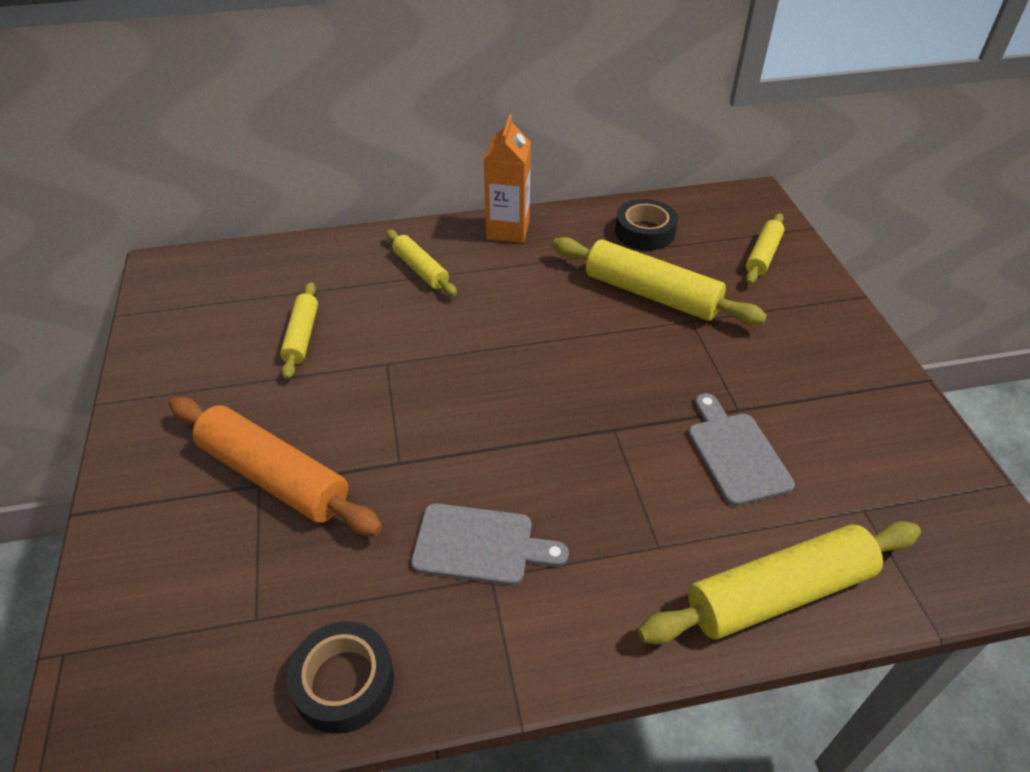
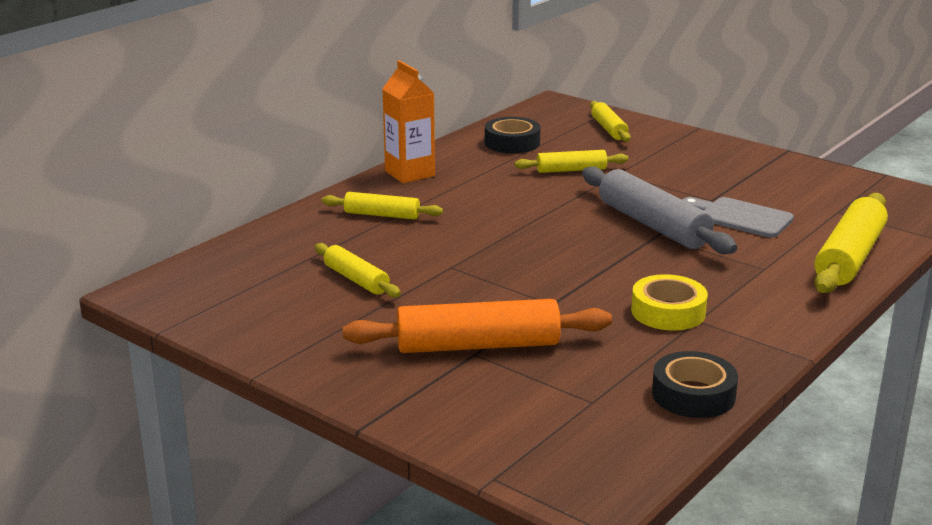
camera: 40 degrees left, 20 degrees down
grey cutting board [411,503,569,586] -> yellow tape [631,274,708,330]
yellow rolling pin [552,237,767,325] -> yellow rolling pin [515,150,629,173], size x0.57
none -> grey rolling pin [582,167,737,254]

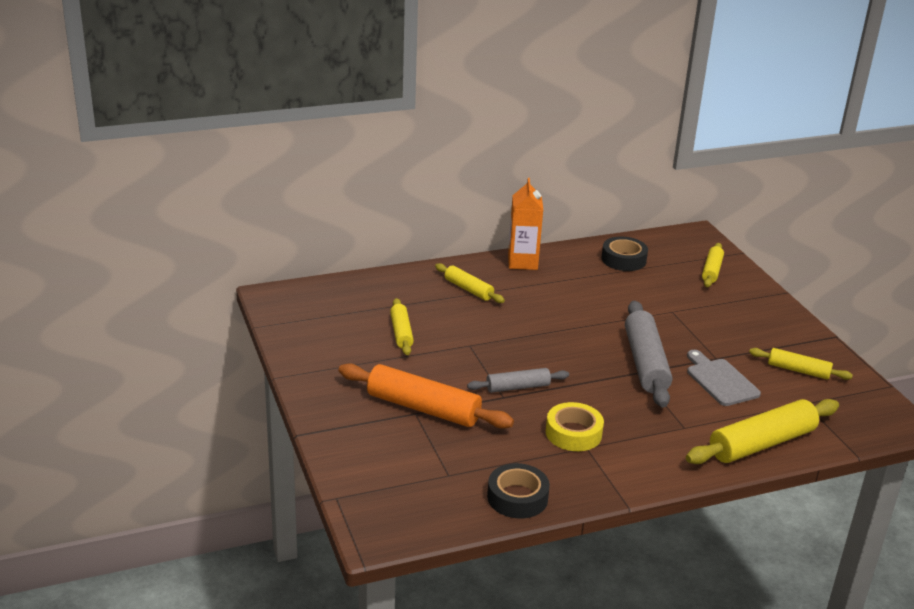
camera: 30 degrees right, 5 degrees up
yellow rolling pin [515,150,629,173] -> yellow rolling pin moved to [749,348,853,380]
none -> grey rolling pin [467,368,569,393]

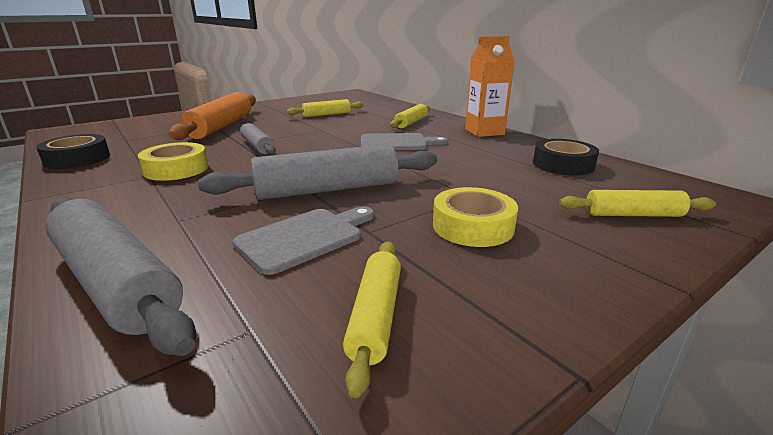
camera: 75 degrees right, 5 degrees down
yellow rolling pin [686,399,839,464] -> grey rolling pin [45,197,196,356]
none -> grey cutting board [361,133,448,150]
none -> yellow tape [433,187,518,247]

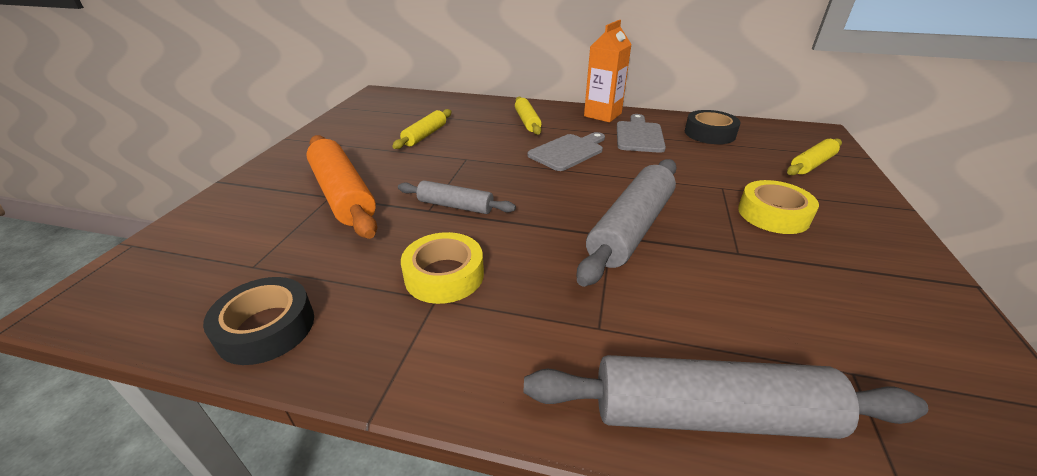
camera: 40 degrees left, 10 degrees up
grey cutting board [233,206,374,275] -> grey cutting board moved to [617,114,666,153]
yellow rolling pin [343,241,401,398] -> none

